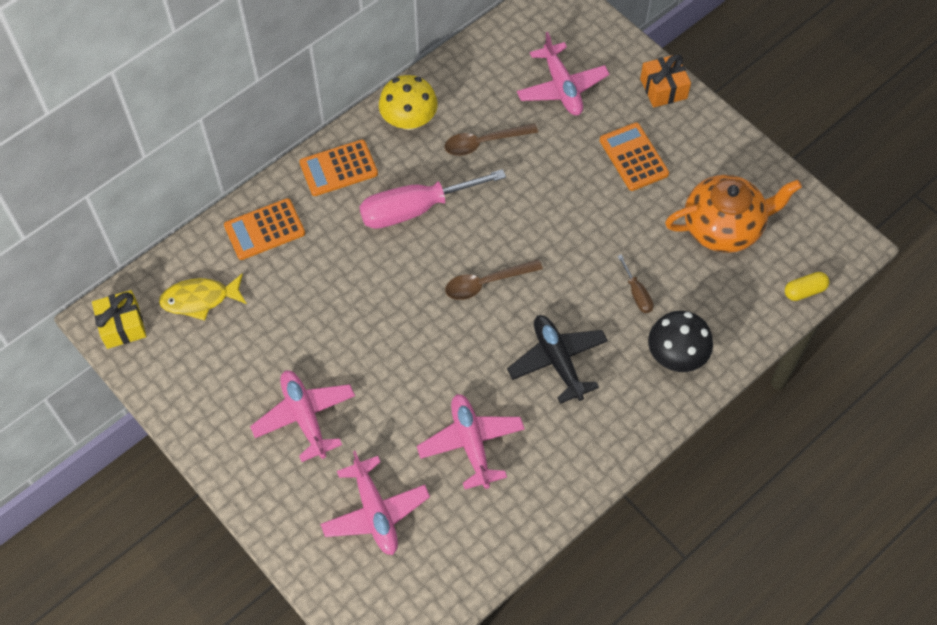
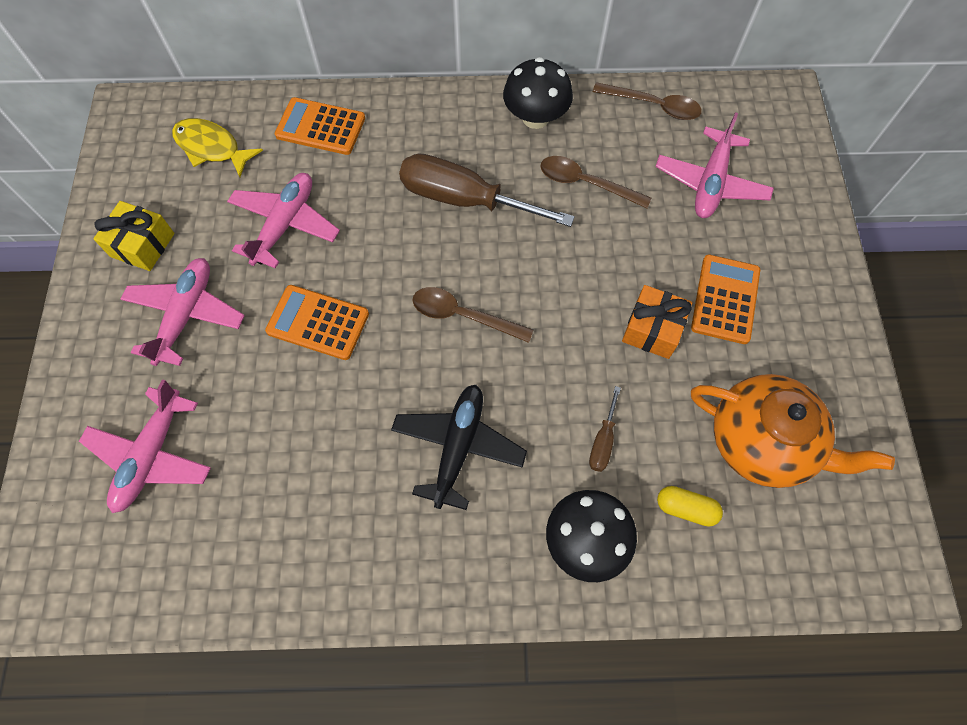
camera: 40 degrees right, 5 degrees up
yellow gift [92,290,146,349] -> yellow gift moved to [93,201,174,271]
orange calculator [299,140,378,196] -> orange calculator moved to [265,285,369,360]
pink screwdriver [359,169,506,229] -> brown screwdriver [399,153,575,227]
yellow mushroom [379,75,438,130] -> black mushroom [503,57,573,129]
pink plane [417,394,525,489] -> pink plane moved to [227,173,340,268]
orange gift [640,54,691,107] -> orange gift moved to [622,285,692,359]
yellow capsule [785,272,829,301] -> yellow capsule moved to [657,486,723,527]
none -> brown spoon [593,82,702,120]

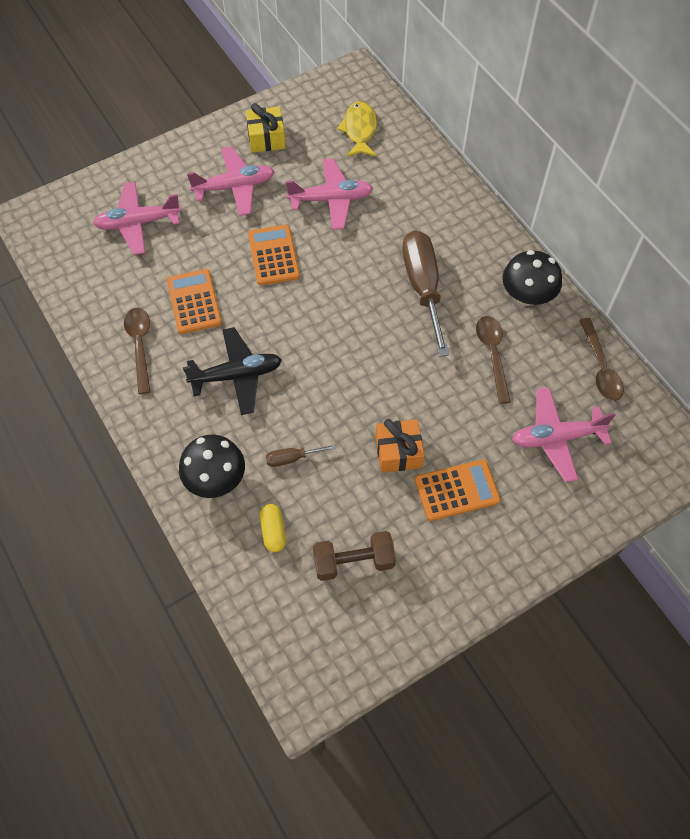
camera: 60 degrees right, 5 degrees down
orange calculator [275,97,365,155] -> orange calculator moved to [167,269,222,334]
brown spoon [412,287,534,343] -> brown spoon moved to [124,308,150,394]
orange teapot [691,374,895,488] -> brown dumbbell [313,531,396,581]

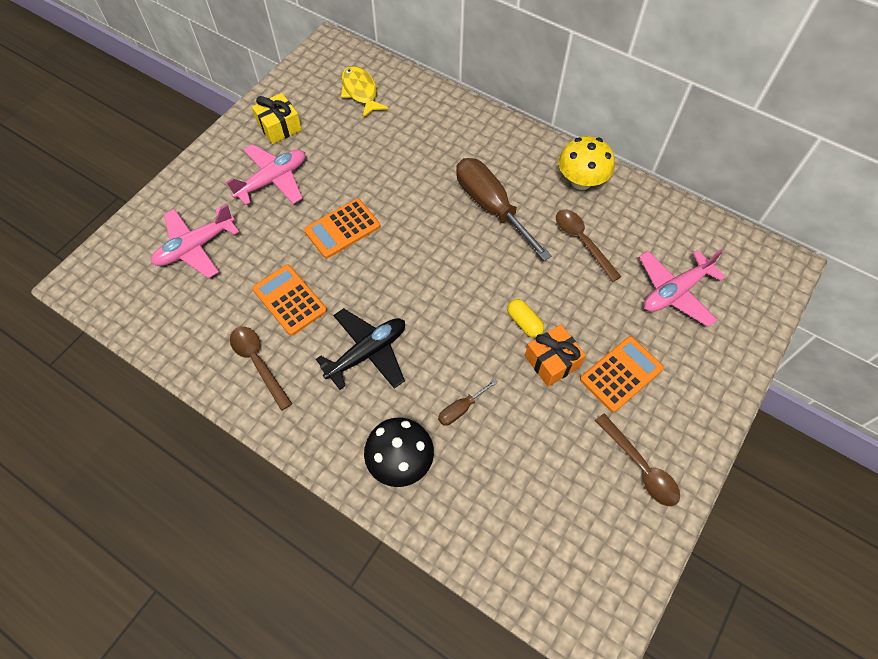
camera: 25 degrees left, 0 degrees up
orange calculator [248,225,300,285] -> orange calculator turned 90 degrees counterclockwise [304,198,380,258]
yellow capsule [260,504,286,552] -> yellow capsule moved to [507,299,544,338]
pink plane [286,158,373,230] -> none
brown dumbbell [313,531,396,581] -> none
black mushroom [502,250,562,306] -> yellow mushroom [559,136,615,190]
brown spoon [579,318,624,401] -> brown spoon moved to [595,413,680,506]

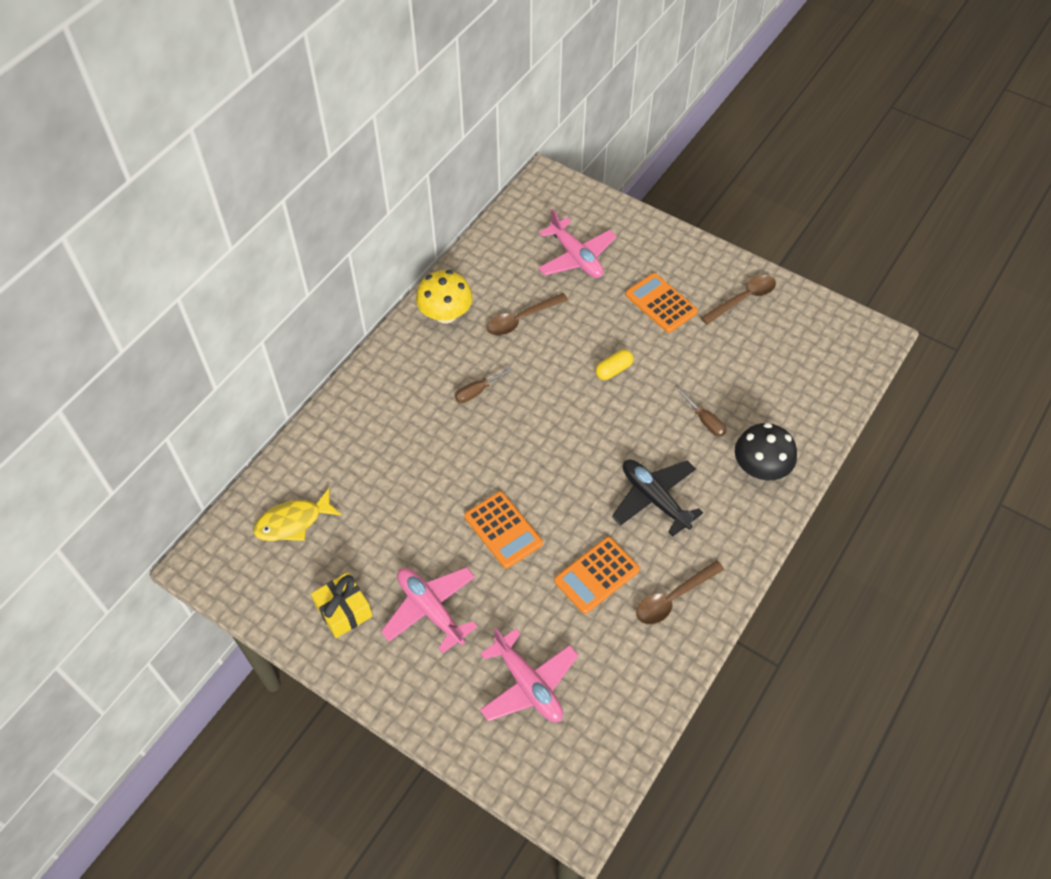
camera: 90 degrees left, 5 degrees down
brown screwdriver [456,158,552,261] -> brown screwdriver [455,368,511,403], size x0.44
orange gift [525,325,586,387] -> none

